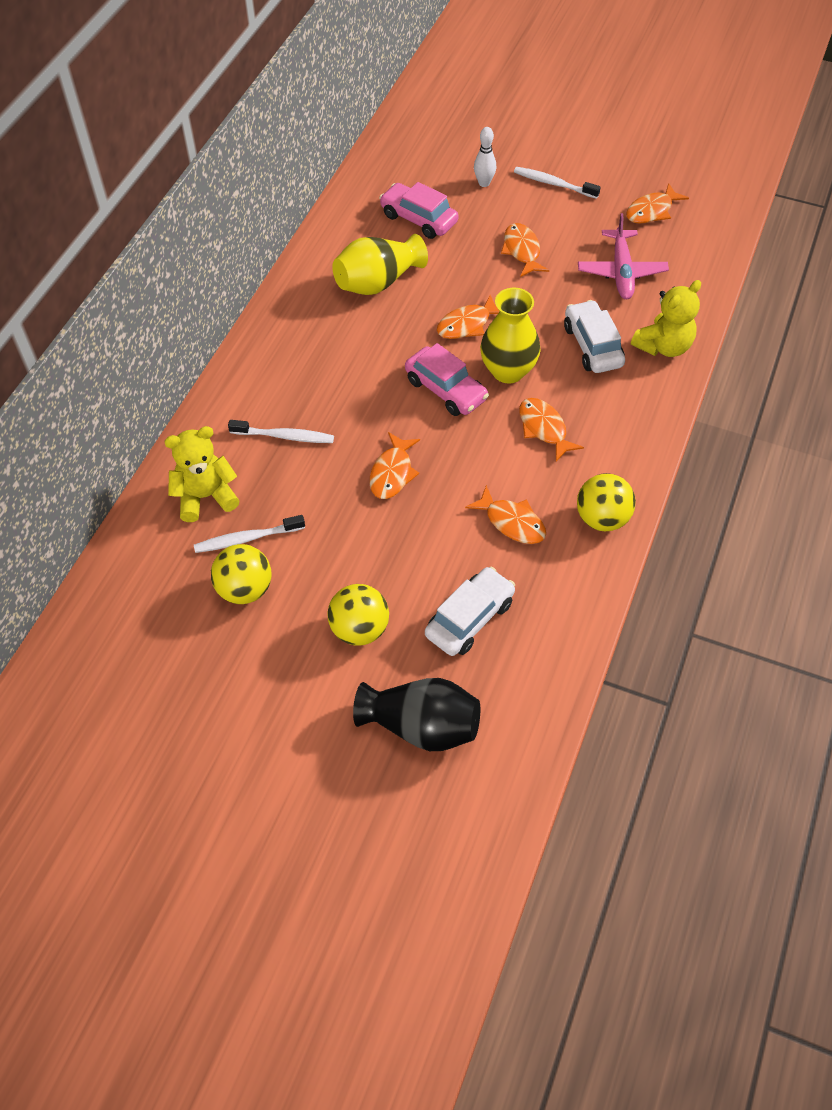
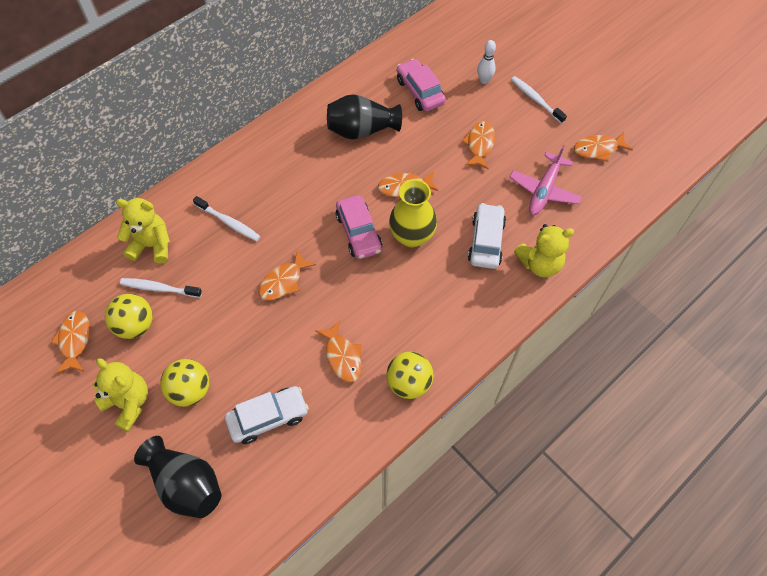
camera: 25 degrees right, 5 degrees up
yellow vase [332,234,428,295] -> black vase [327,94,402,140]
orange fish [519,398,584,461] -> orange fish moved to [51,311,90,373]
none -> yellow teddy bear [93,358,148,431]

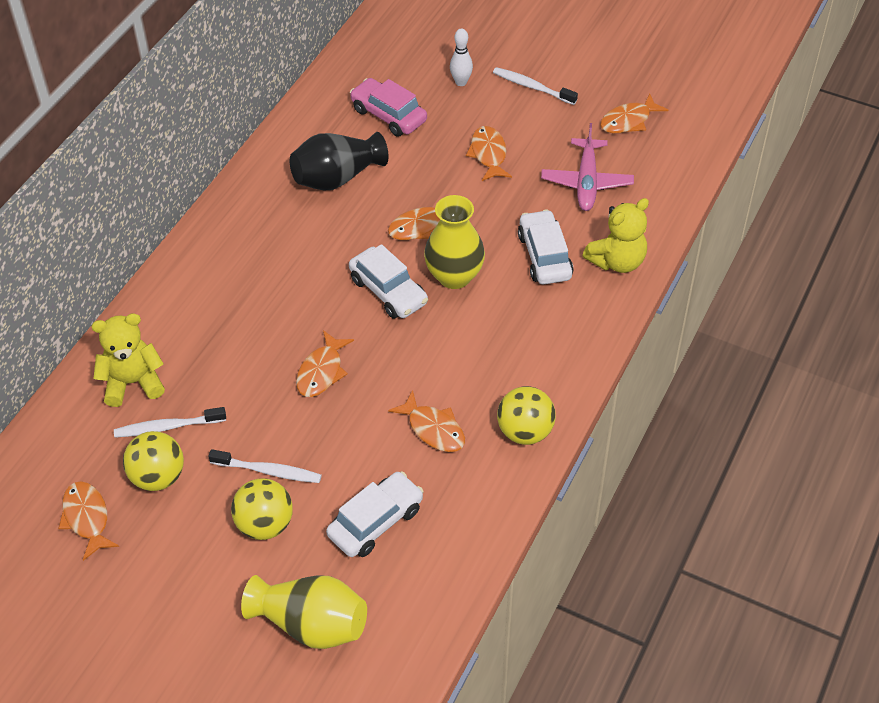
camera: 20 degrees left, 10 degrees down
yellow teddy bear [93,358,148,431] -> none
black vase [134,436,221,518] -> yellow vase [241,575,367,649]
white toothbrush [193,196,261,241] -> white toothbrush moved to [208,449,322,483]
pink car [336,195,382,259] -> white car [349,244,428,319]

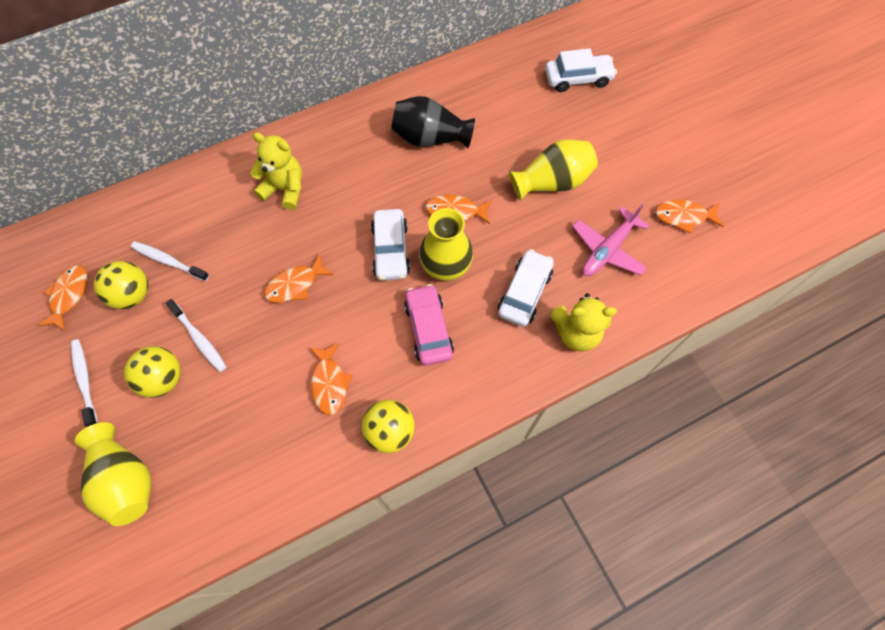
camera: 35 degrees right, 15 degrees up
yellow teddy bear [91,313,165,407] -> yellow teddy bear moved to [250,132,302,210]
white car [326,471,424,557] -> white car moved to [545,48,617,92]
pink car [350,78,427,137] -> pink car moved to [404,284,454,366]
white bowling pin [450,28,473,86] -> none
orange fish [466,126,512,181] -> yellow vase [509,139,598,201]
white toothbrush [493,67,578,105] -> white toothbrush moved to [71,339,98,427]

